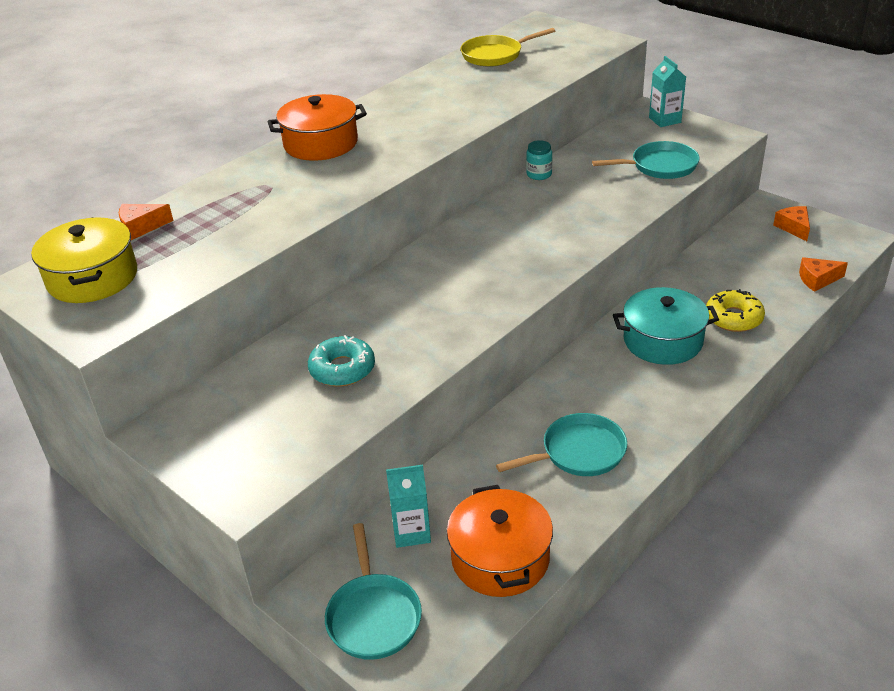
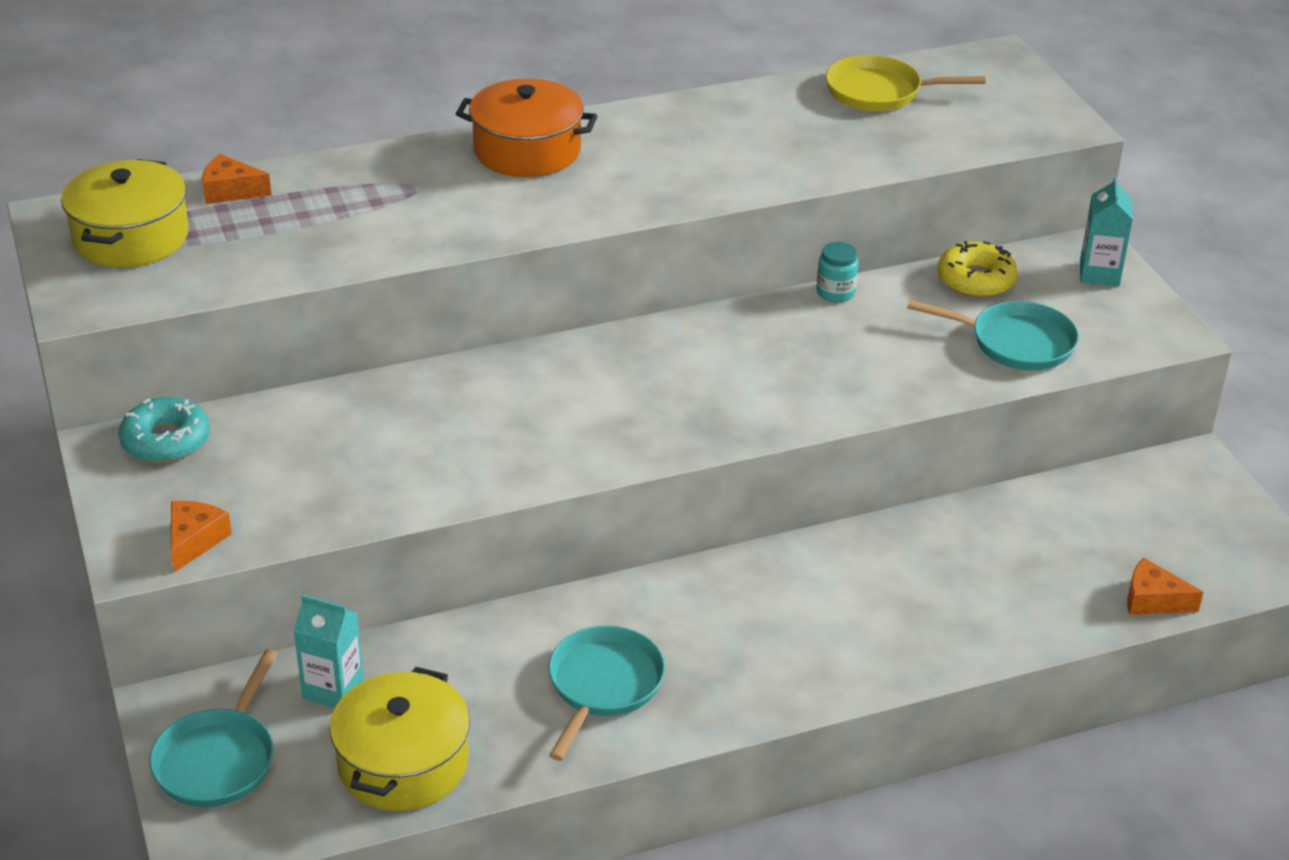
camera: 25 degrees right, 0 degrees up
turquoise donut [308,335,375,387] -> turquoise donut moved to [119,397,210,463]
orange pot [446,485,553,597] -> yellow pot [329,667,470,811]
turquoise pan [496,413,627,476] -> turquoise pan turned 75 degrees counterclockwise [549,625,665,761]
turquoise pot [613,287,719,365] -> none
yellow donut [706,289,765,332] -> yellow donut moved to [938,241,1018,298]
orange cheese [773,206,810,241] -> orange cheese moved to [171,501,232,573]

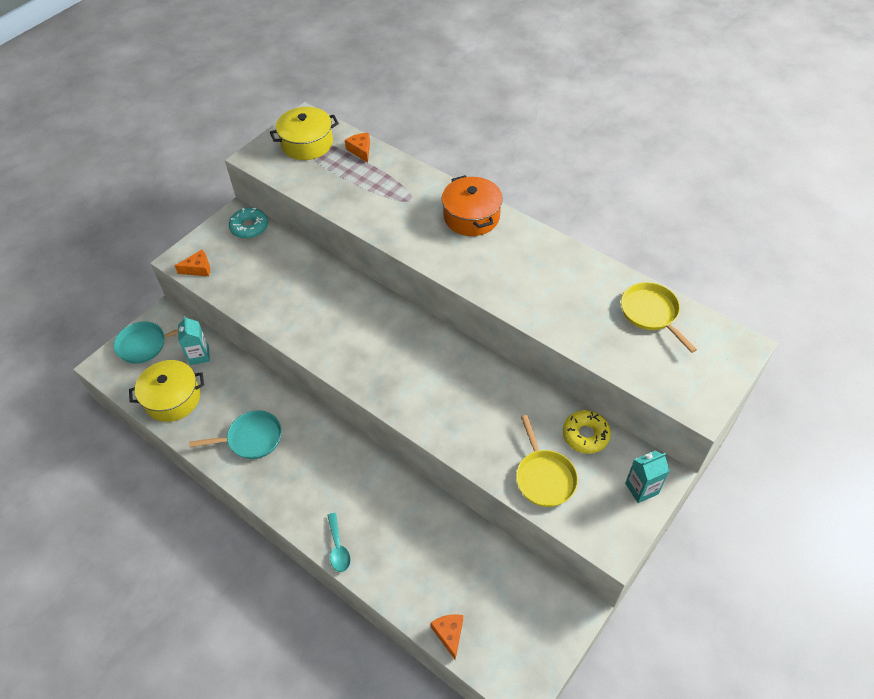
camera: 60 degrees right, 15 degrees up
turquoise jar [816,242,859,302] -> none
turquoise pan [907,300,1079,371] -> yellow pan [516,415,578,507]
none -> turquoise spoon [327,513,351,572]

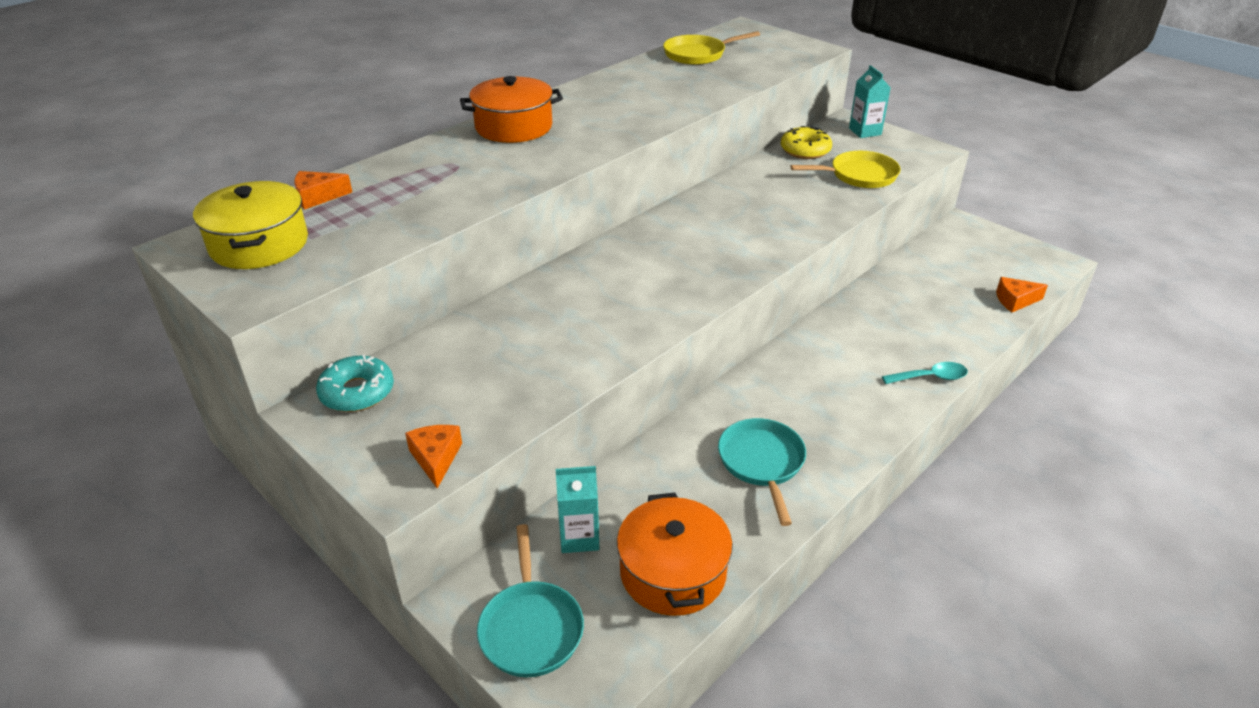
camera: 85 degrees left, 15 degrees down
yellow pot [129,360,204,422] -> orange pot [617,492,733,616]

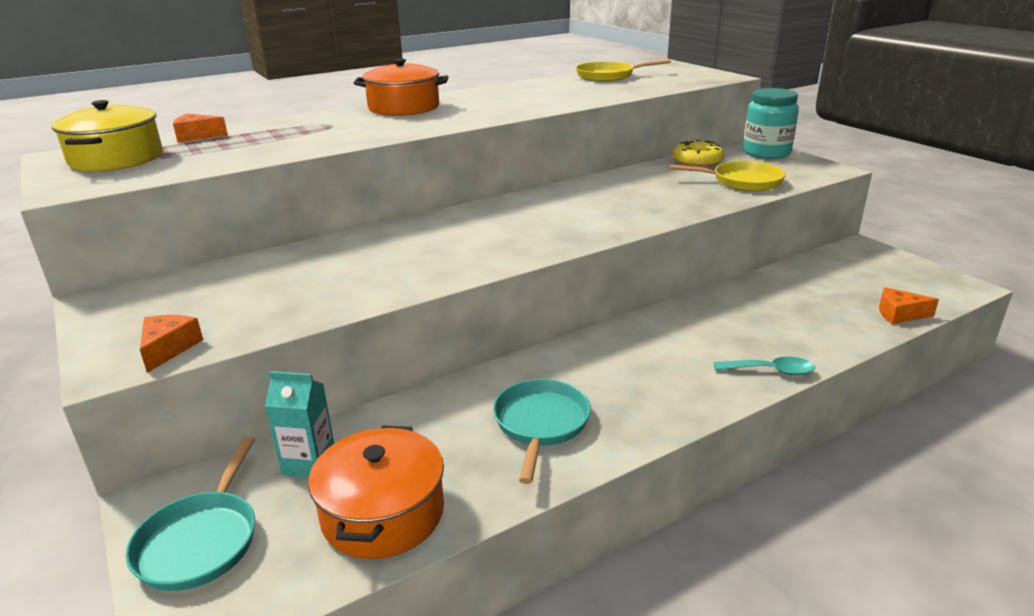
camera: 15 degrees right, 10 degrees down
turquoise donut [316,354,394,412] -> none
turquoise carton [849,65,891,138] -> turquoise jar [743,88,799,159]

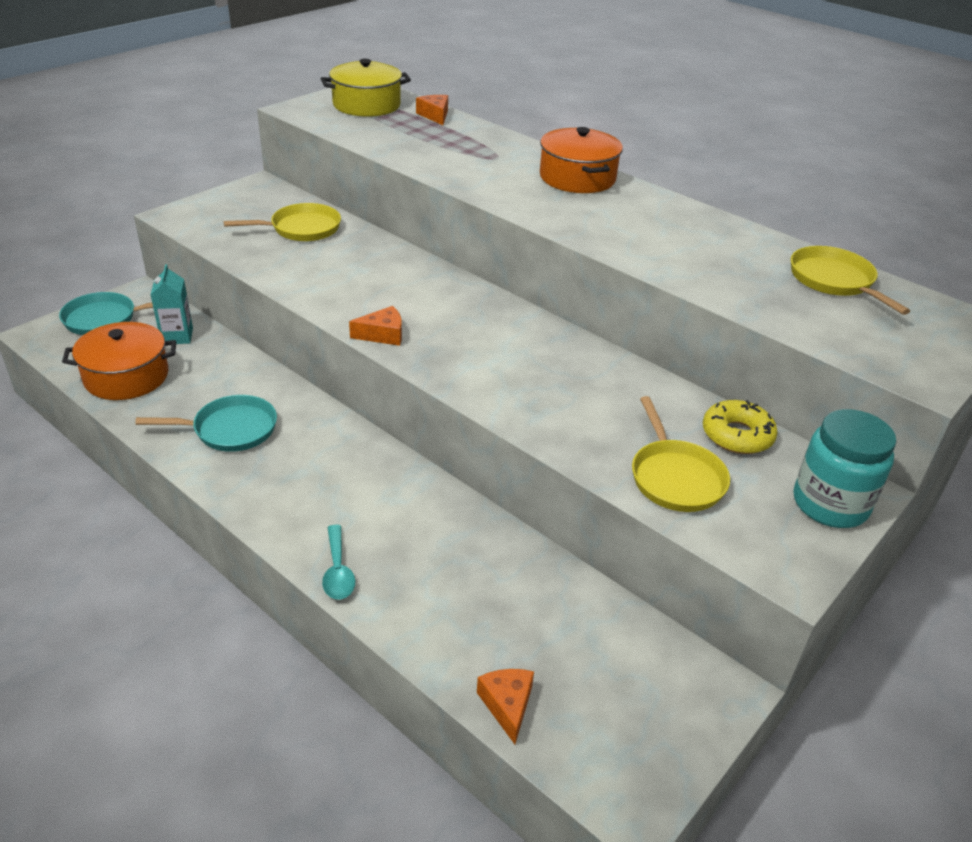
camera: 70 degrees right, 10 degrees up
orange cheese [140,315,203,373] -> orange cheese moved to [349,306,402,346]
none -> yellow pan [224,203,341,241]

